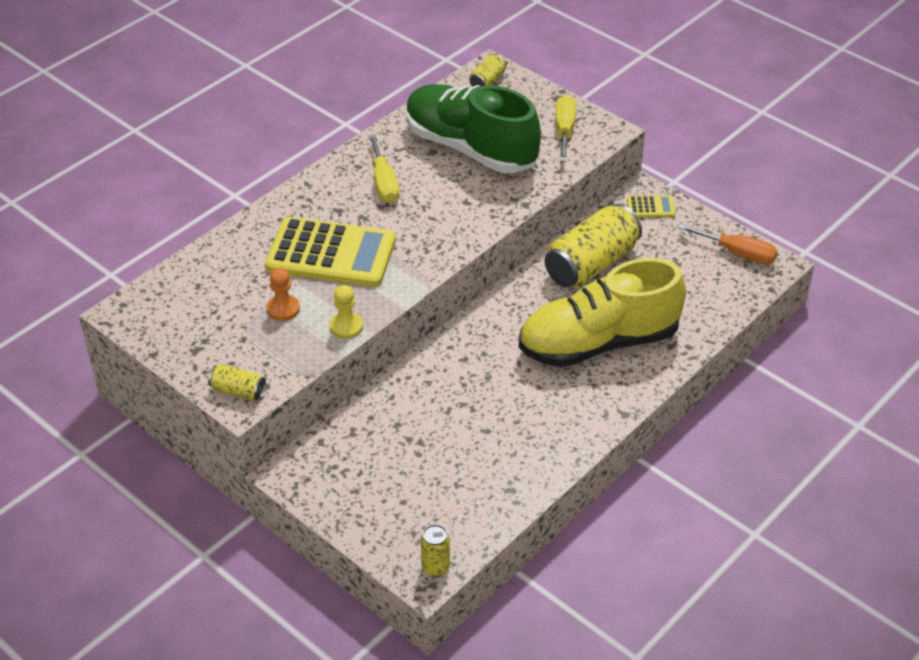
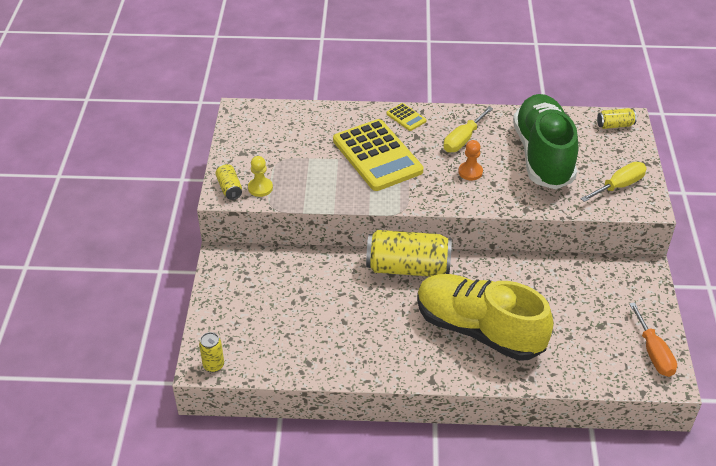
camera: 50 degrees right, 0 degrees up
orange pawn [266,267,300,321] -> orange pawn moved to [458,140,483,180]
yellow pawn [330,285,363,339] -> yellow pawn moved to [248,156,273,197]
yellow can [545,204,642,287] -> yellow can moved to [366,230,452,277]
yellow calculator [627,195,675,217] -> yellow calculator moved to [386,103,426,131]

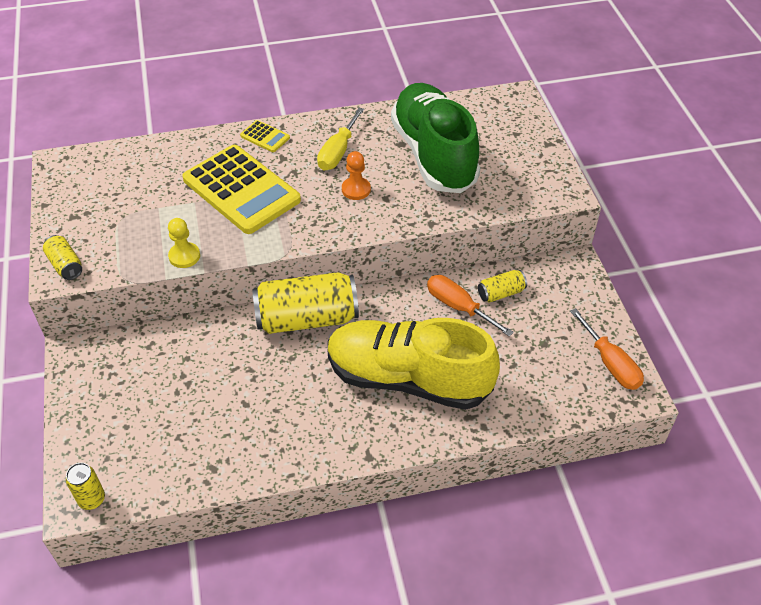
camera: 15 degrees left, 5 degrees up
yellow pawn [248,156,273,197] -> yellow pawn moved to [168,218,200,268]
yellow screwdriver [580,162,647,202] -> none
yellow can [597,108,637,129] -> yellow can moved to [478,270,527,303]
none -> orange screwdriver [427,275,514,337]

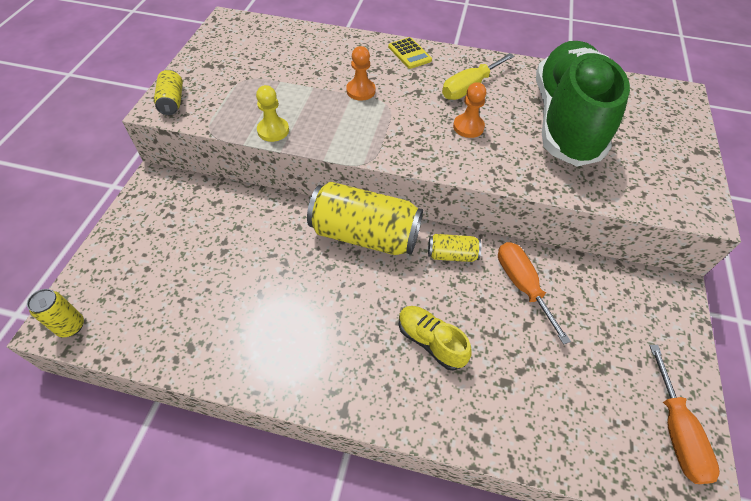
camera: 25 degrees right, 5 degrees up
yellow calculator [182,145,301,234] -> orange pawn [346,46,376,101]
yellow shoe [328,318,500,410] -> yellow shoe [399,306,472,371], size x0.43
yellow can [478,270,527,303] -> yellow can moved to [428,234,481,262]

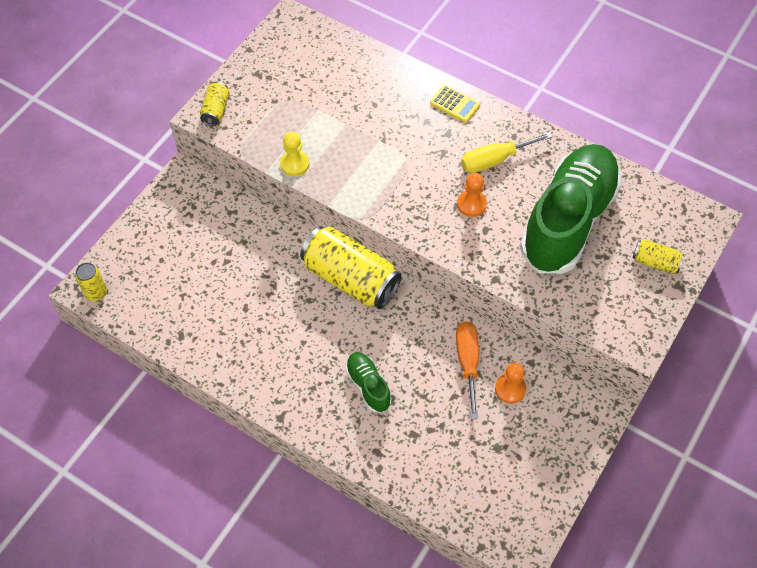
camera: 20 degrees right, 5 degrees up
orange pawn [346,46,376,101] -> orange pawn moved to [495,363,526,404]
yellow calculator [388,37,432,69] -> yellow calculator turned 45 degrees counterclockwise [430,85,480,123]
yellow shoe [399,306,472,371] -> green shoe [345,352,392,413]
yellow can [428,234,481,262] -> yellow can moved to [633,239,685,274]
orange screwdriver [649,345,720,484] -> none

